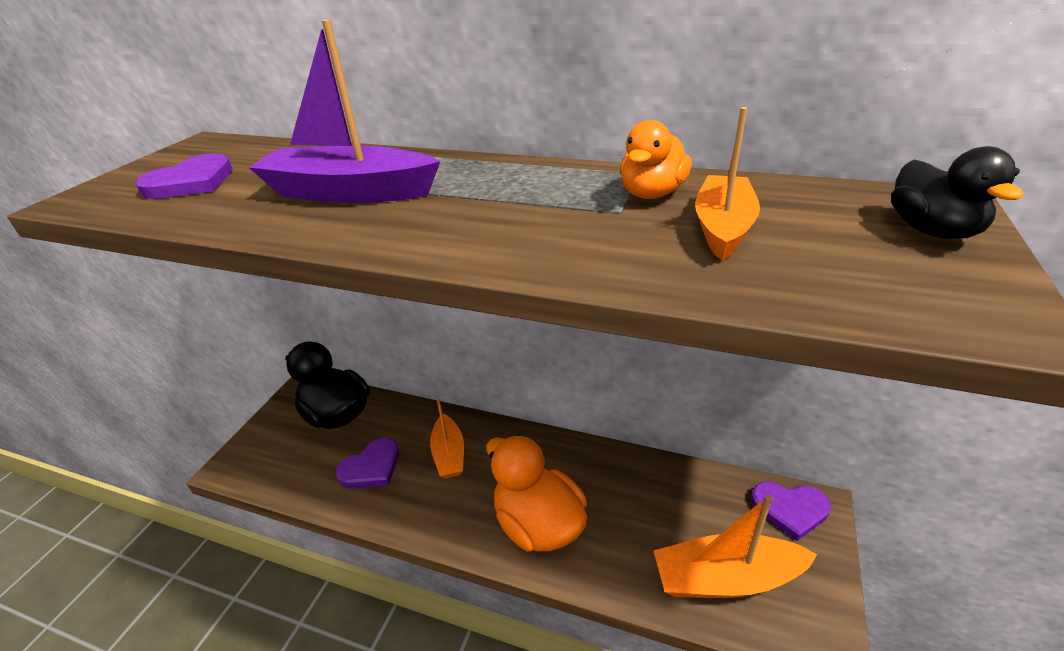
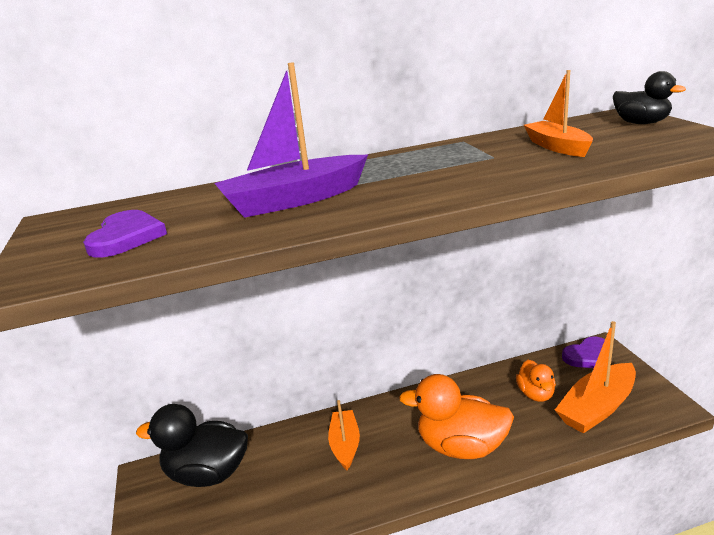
camera: 35 degrees left, 10 degrees down
purple heart [336,437,399,488] -> none
orange boat [430,399,464,478] -> orange boat turned 135 degrees counterclockwise [328,400,360,470]
orange duck [620,120,692,199] -> orange duck moved to [516,360,556,402]

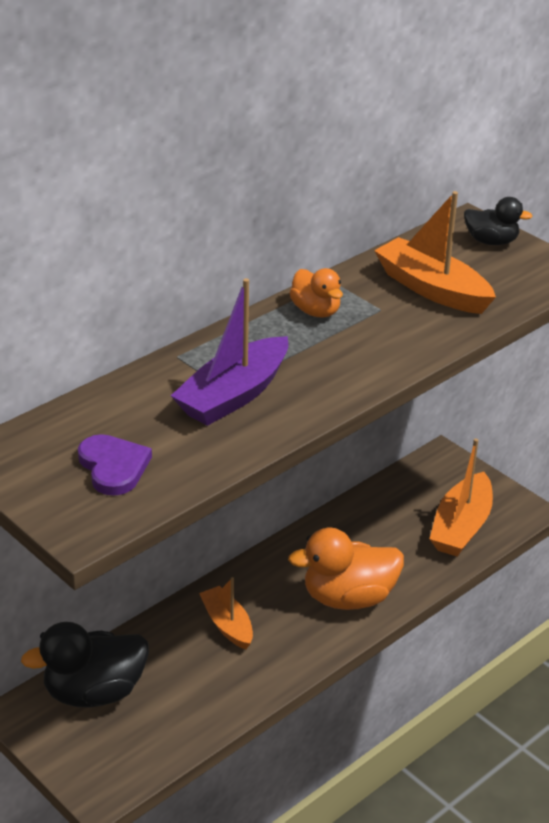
camera: 30 degrees left, 10 degrees up
orange duck [516,360,556,402] -> orange duck moved to [289,268,343,318]
orange boat [524,70,593,157] -> orange boat [374,191,496,314], size x1.54
purple heart [562,337,605,368] -> none

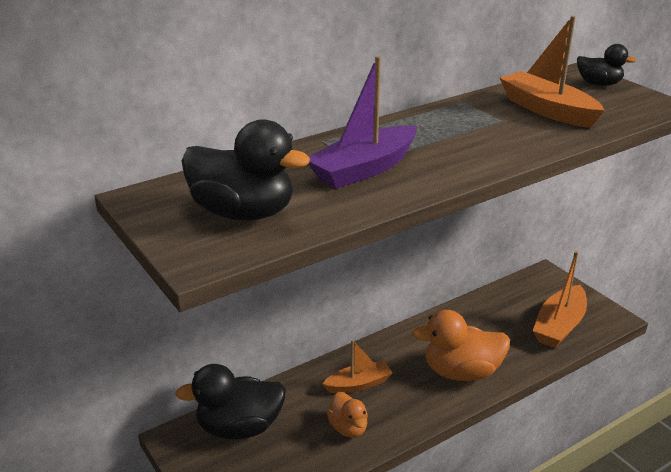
camera: 10 degrees right, 5 degrees down
purple heart [78,434,152,496] -> black duck [182,119,310,221]
orange boat [199,577,253,650] -> orange boat turned 90 degrees clockwise [323,339,393,393]
orange duck [289,268,343,318] -> orange duck moved to [327,392,368,438]

